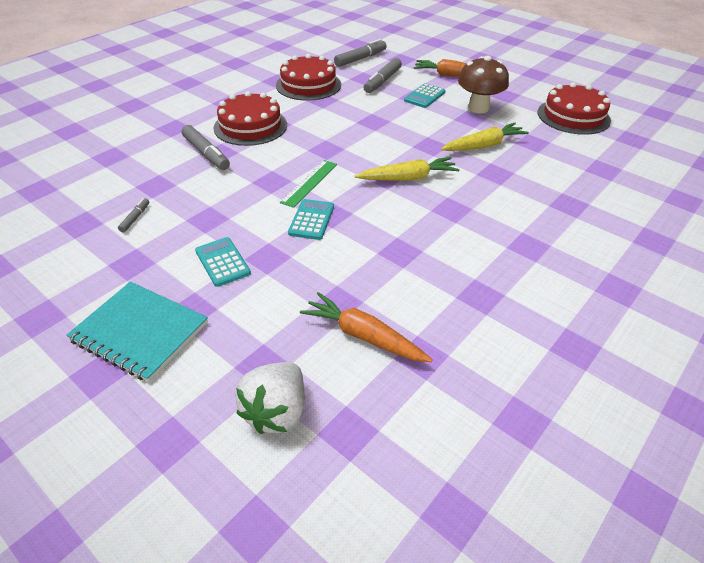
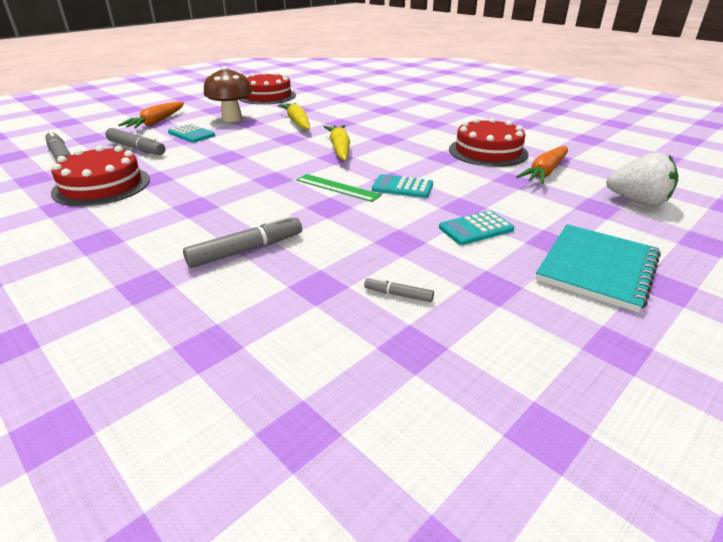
camera: 85 degrees left, 10 degrees down
red cake [214,91,287,146] -> red cake moved to [449,118,529,167]

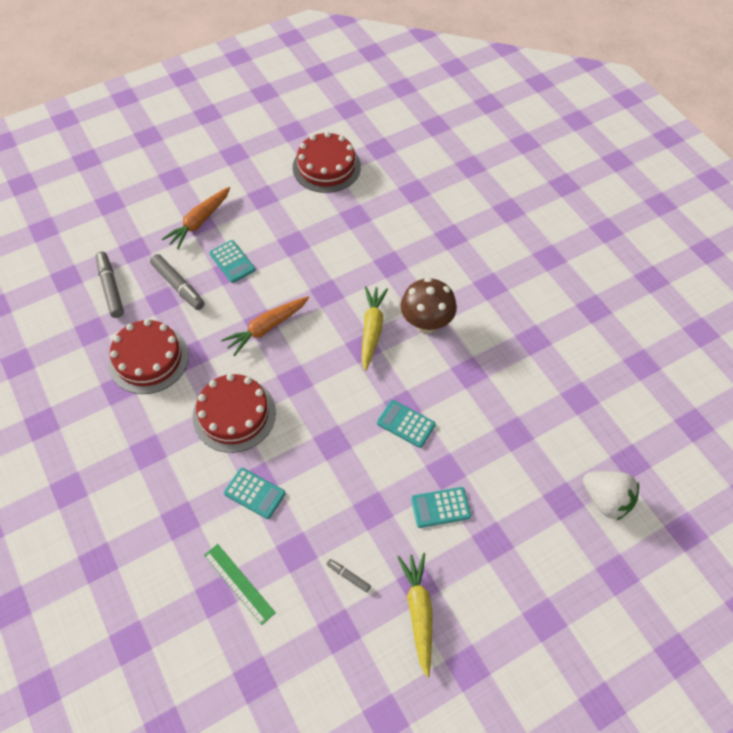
camera: 15 degrees right, 25 degrees up
grey marker [183,215,302,268] -> turquoise calculator [224,468,285,519]
brown mushroom [204,66,252,122] -> brown mushroom moved to [401,277,457,334]
yellow carrot [278,103,310,130] -> yellow carrot moved to [398,553,433,677]
green ruler [296,174,382,202] -> green ruler moved to [204,544,276,625]
red cake [449,118,529,167] -> red cake moved to [192,374,276,453]
orange carrot [516,146,568,184] -> orange carrot moved to [221,296,309,356]
turquoise notebook [536,224,661,312] -> none

